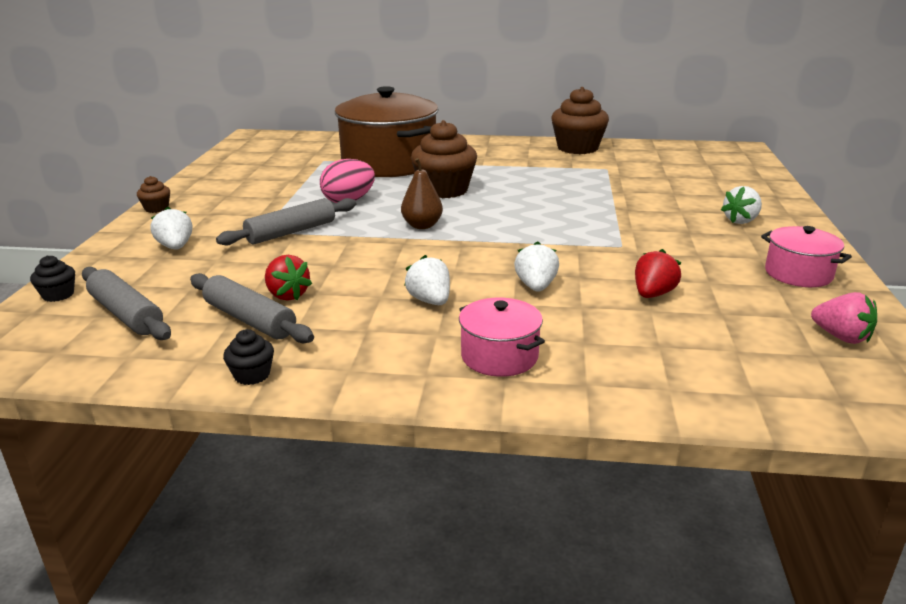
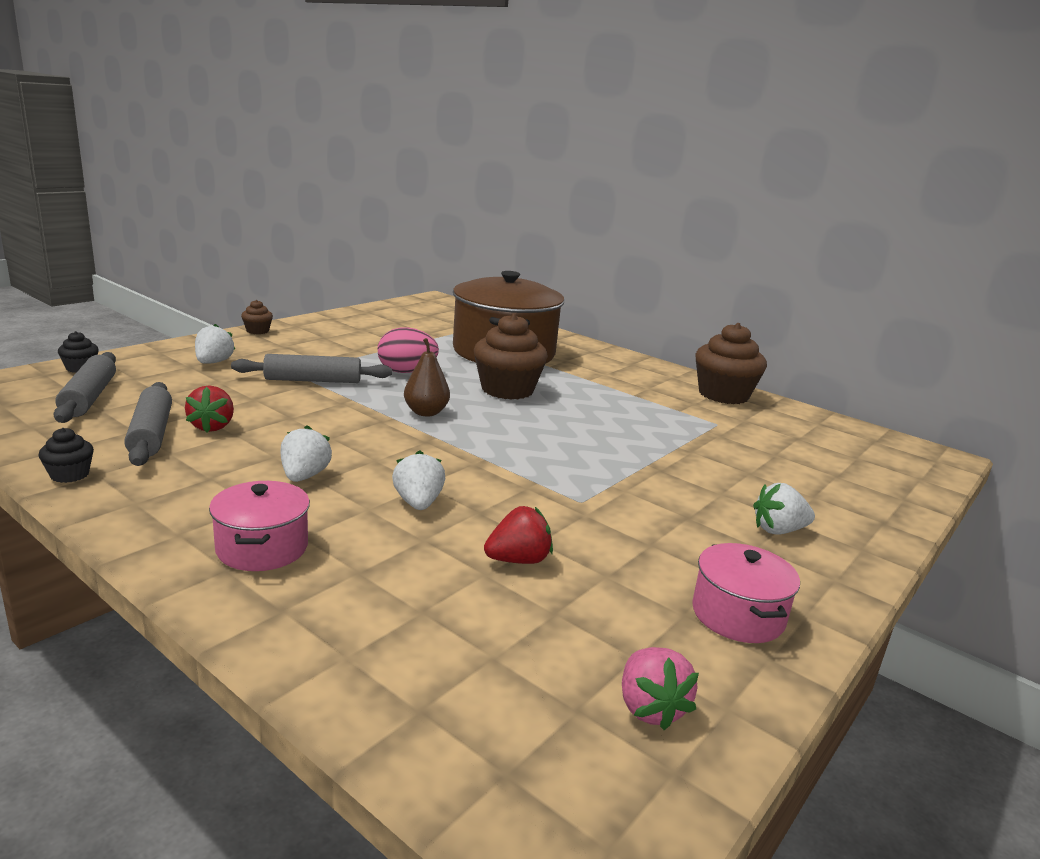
camera: 30 degrees right, 5 degrees down
white strawberry [514,241,559,292] -> white strawberry turned 45 degrees counterclockwise [392,450,445,510]

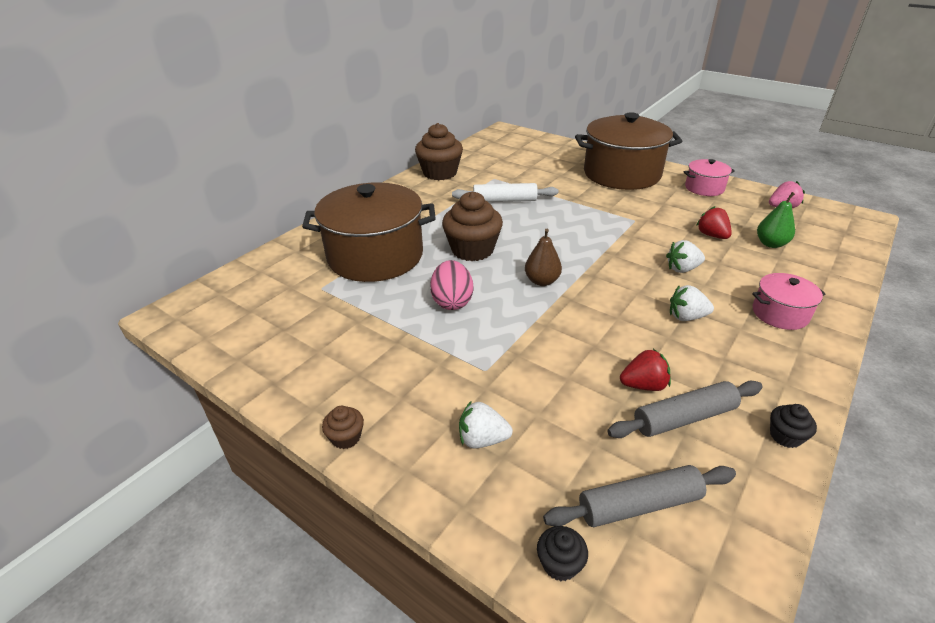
camera: 90 degrees left, 15 degrees up
grey rolling pin [231,354,392,383] -> none
white strawberry [753,483,815,535] -> brown pot [575,112,682,190]
none -> white rolling pin [452,183,559,202]
none -> green pear [757,192,795,248]

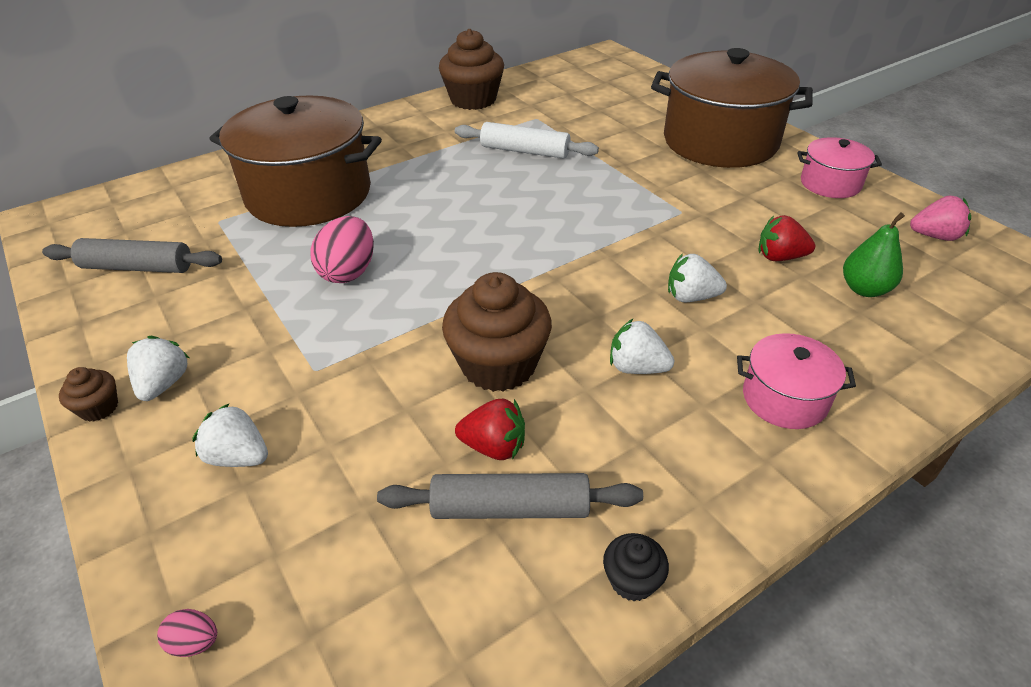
camera: 20 degrees right, 5 degrees up
brown cupcake [442,192,503,261] -> brown cupcake moved to [442,272,552,392]
brown pear [525,229,562,286] -> none
black cupcake [537,526,588,581] -> pink egg [157,609,217,657]
grey rolling pin [543,465,736,527] -> grey rolling pin moved to [42,238,222,273]
red strawberry [696,206,732,239] -> red strawberry turned 75 degrees counterclockwise [759,215,815,261]
none -> white strawberry [127,336,189,401]

